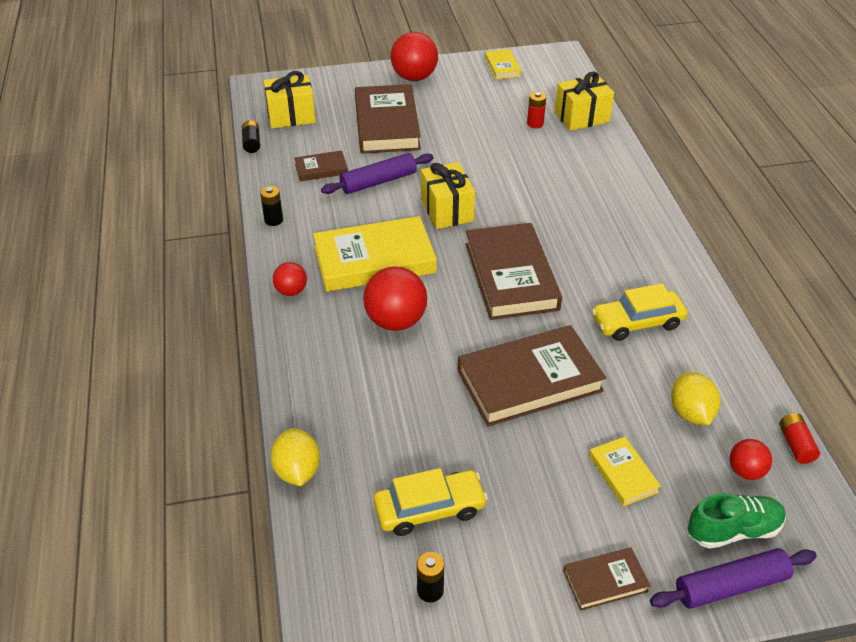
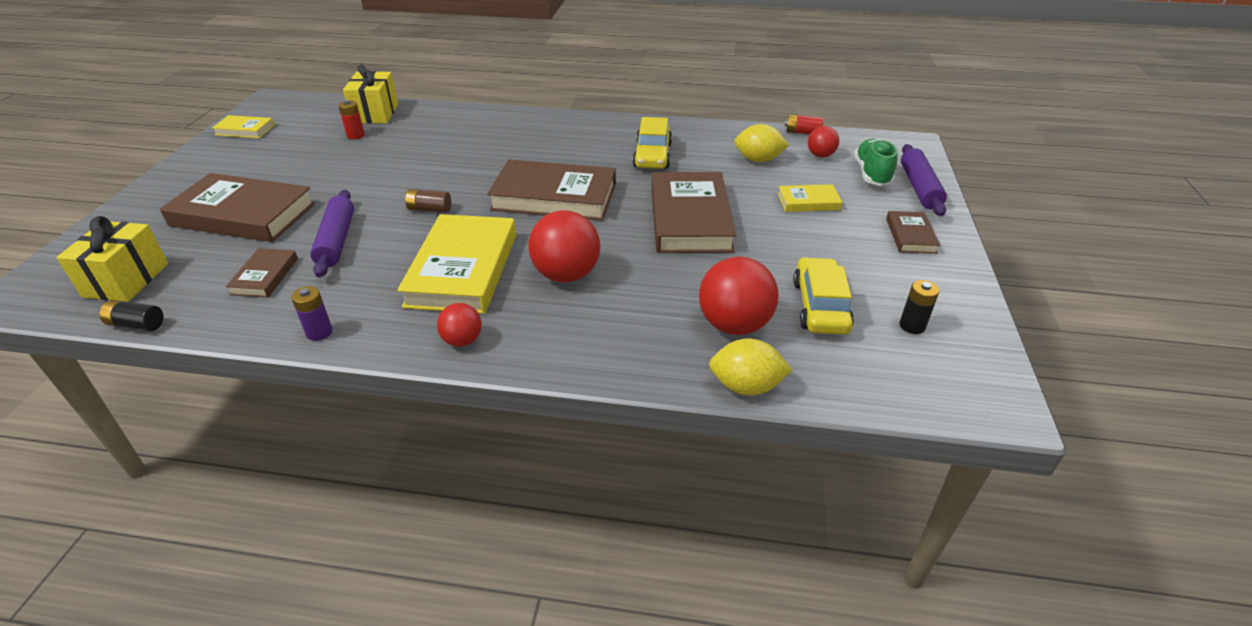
camera: 70 degrees left, 5 degrees down
black battery [260,186,283,226] -> purple battery [291,286,333,341]
red ball [391,32,438,81] -> red ball moved to [699,256,779,335]
yellow gift [421,162,475,229] -> brown battery [405,189,451,213]

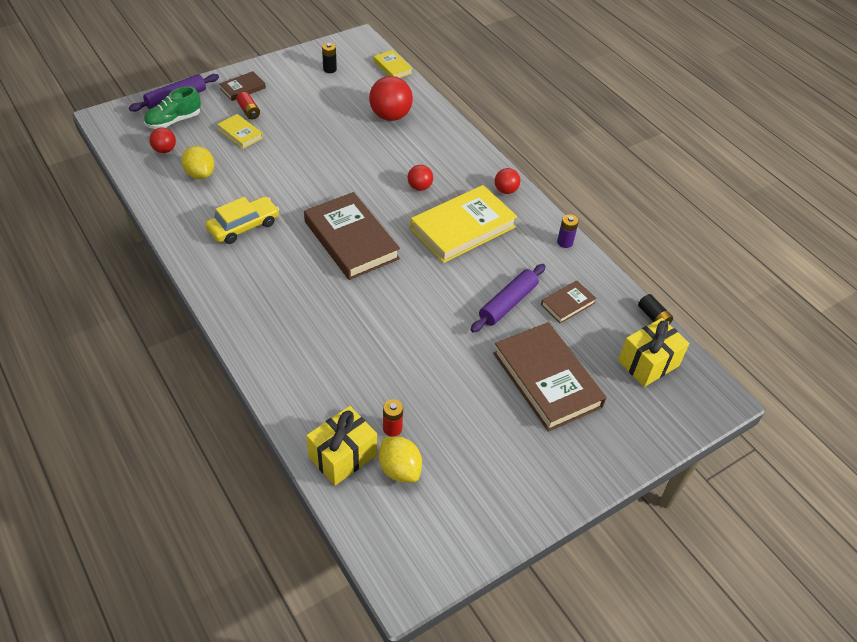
camera: 135 degrees left, 10 degrees up
yellow book [212,115,274,138] -> yellow book moved to [374,50,413,78]
brown battery [405,189,451,213] -> none
red ball [528,210,600,282] -> red ball [408,165,433,191], size x0.55
brown book [651,172,736,253] -> none
yellow lemon [709,339,792,396] -> yellow lemon moved to [379,437,422,483]
red battery [785,115,823,135] -> red battery moved to [237,92,260,119]
yellow car [793,257,854,335] -> none

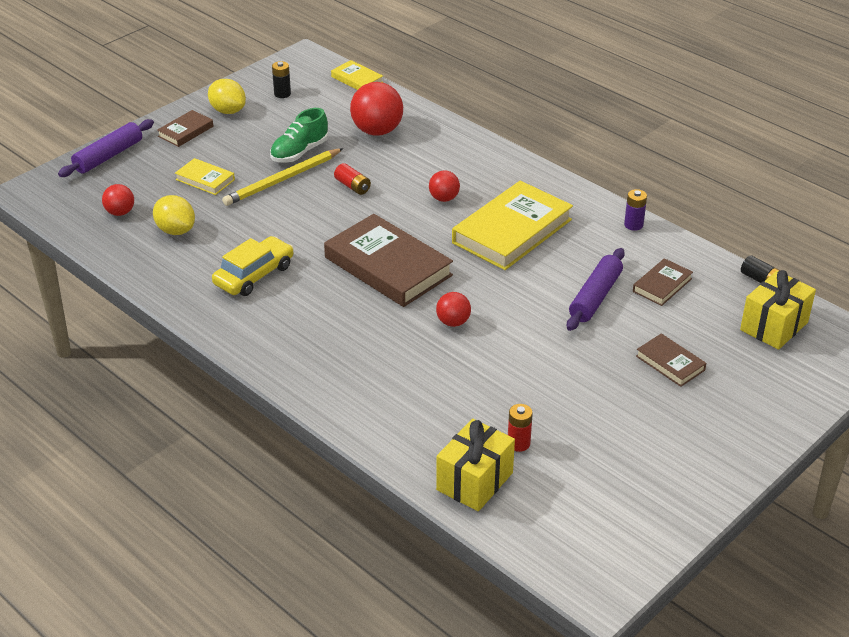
camera: 10 degrees left, 10 degrees down
green shoe [144,86,201,129] -> green shoe moved to [270,108,328,162]
red battery [237,92,260,119] -> red battery moved to [334,163,371,195]
yellow lemon [379,437,422,483] -> yellow lemon moved to [208,79,246,114]
brown book [493,322,607,432] -> brown book [636,333,706,387], size x0.49
red ball [495,168,520,194] -> red ball moved to [436,292,471,327]
none -> yellow pencil [222,148,344,206]

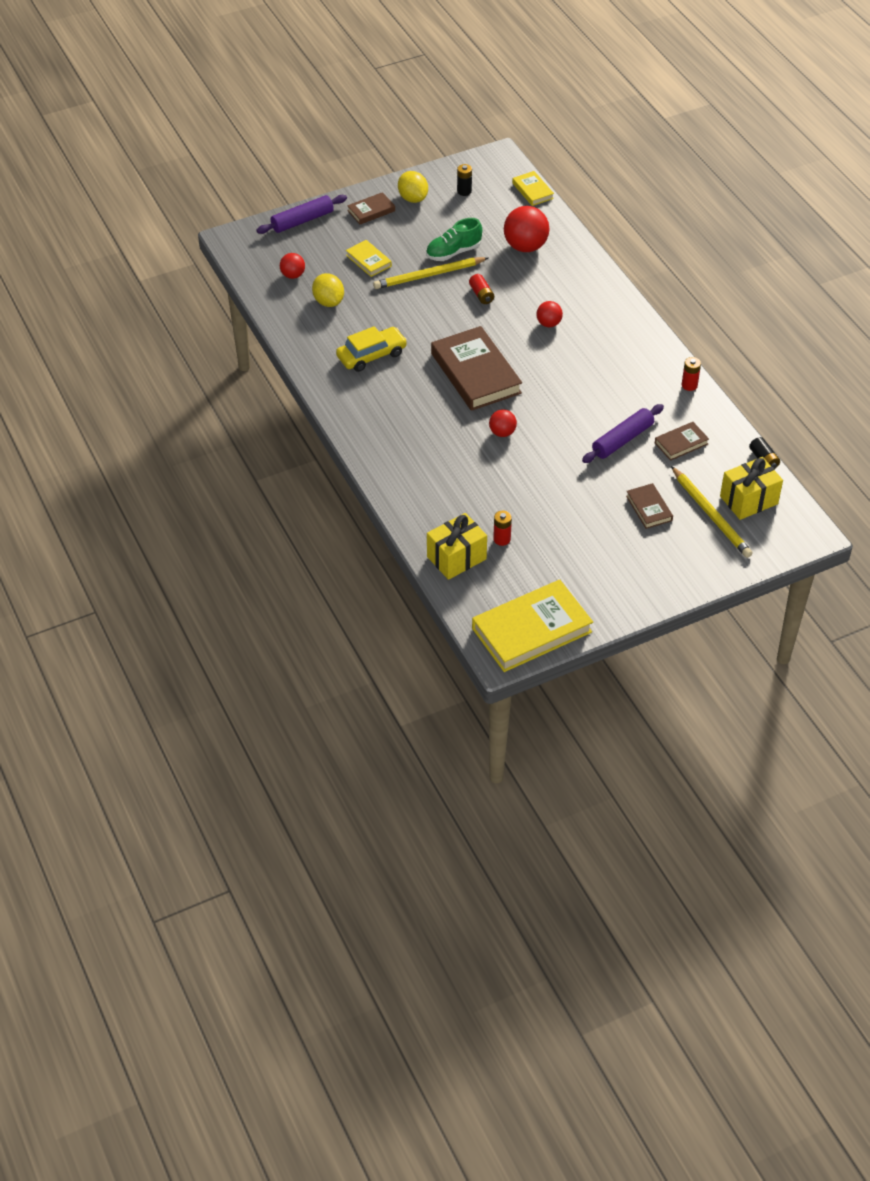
camera: 20 degrees right, 10 degrees up
yellow book [452,181,573,270] -> yellow book moved to [472,580,593,672]
purple battery [624,189,647,231] -> red battery [682,357,701,391]
none -> yellow pencil [671,466,753,558]

